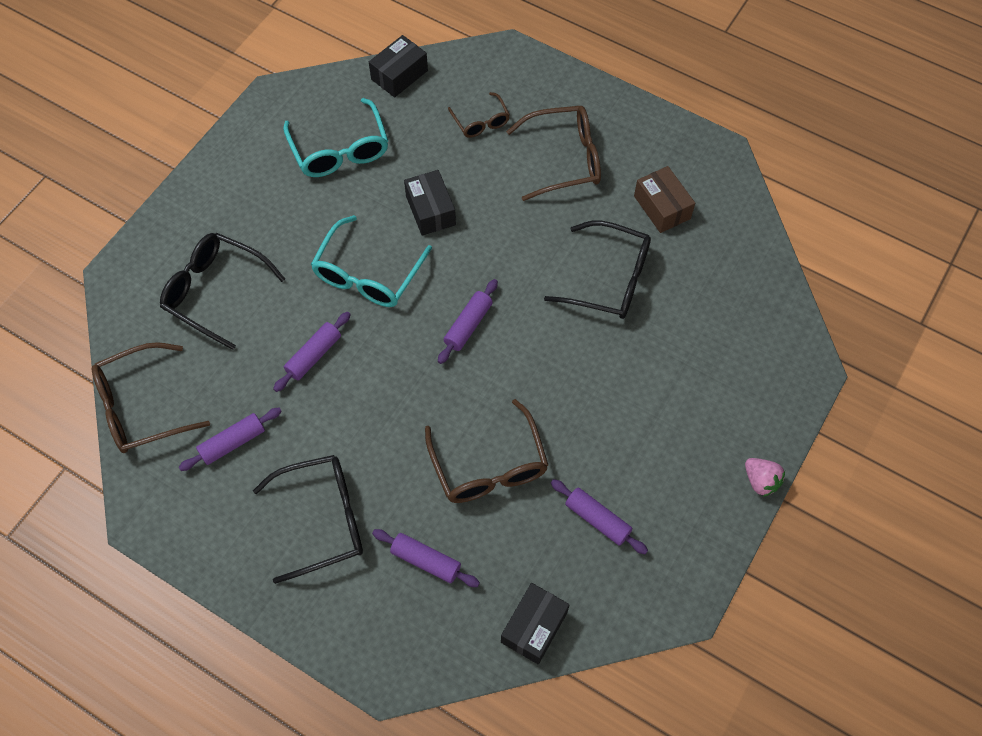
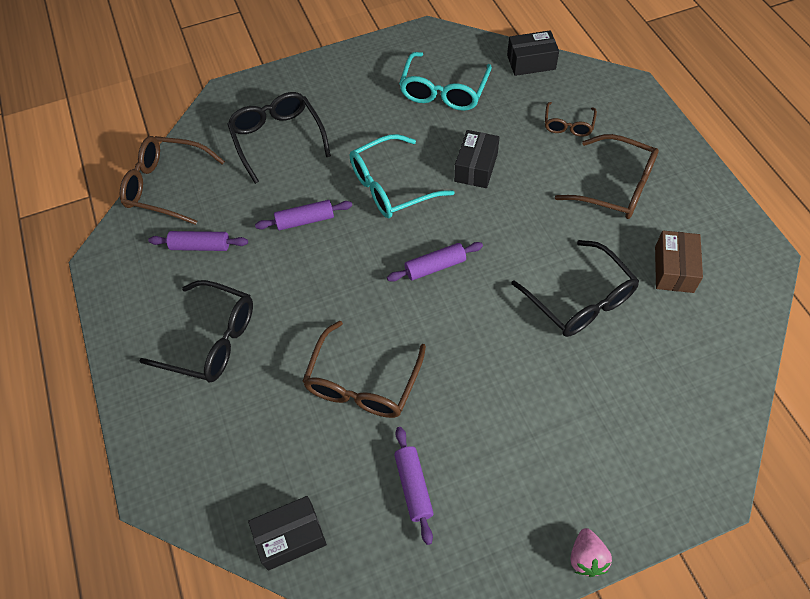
camera: 40 degrees right, 5 degrees down
purple rolling pin [372,529,480,587] -> none

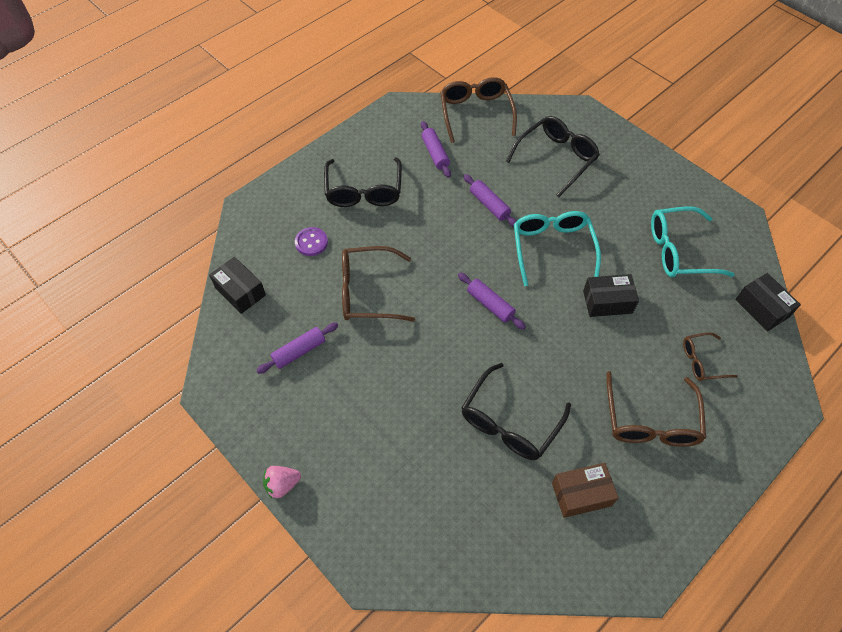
camera: 65 degrees right, 0 degrees up
turquoise glasses [350,134,454,218] -> turquoise glasses turned 45 degrees clockwise [514,211,601,286]
none -> purple button [295,227,328,256]

